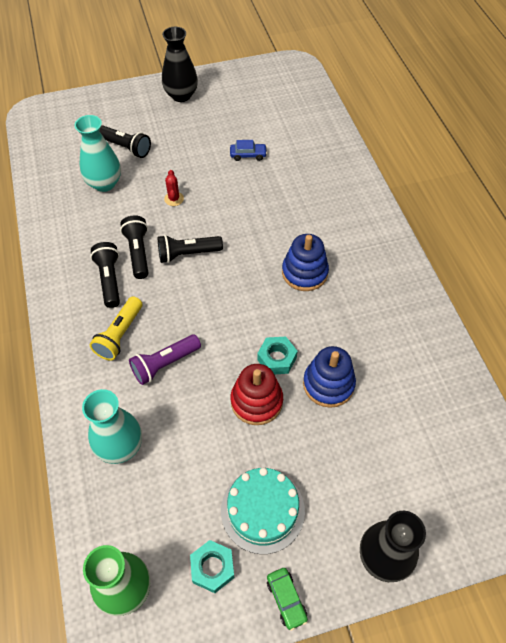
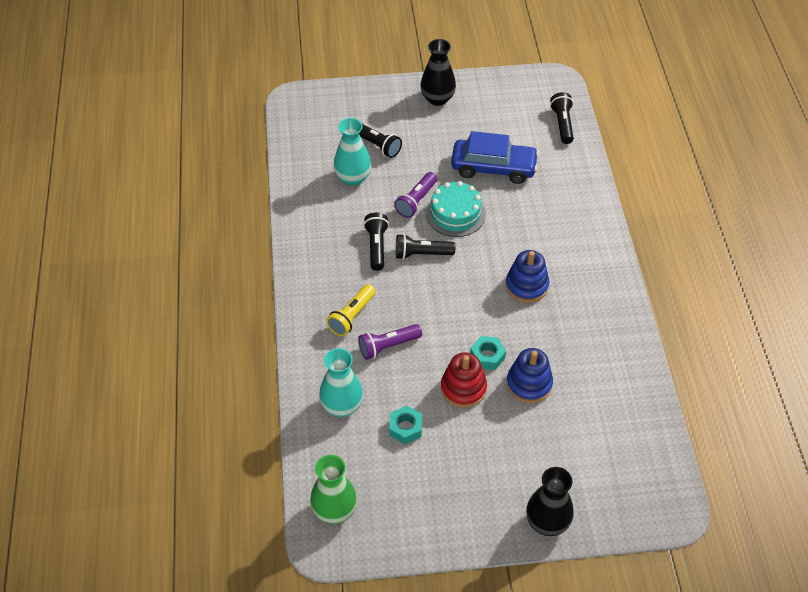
camera: 10 degrees right, 5 degrees down
black flashlight [90,242,120,308] -> black flashlight moved to [550,92,574,144]
red cactus [164,170,184,206] -> purple flashlight [394,172,437,218]
turquoise nut [190,540,234,593] -> turquoise nut moved to [389,406,422,444]
turquoise cake [221,468,305,554] -> turquoise cake moved to [426,181,486,237]
blue car [230,140,267,161] -> blue car [451,131,539,184], size x2.36
green car [267,568,308,631] -> none

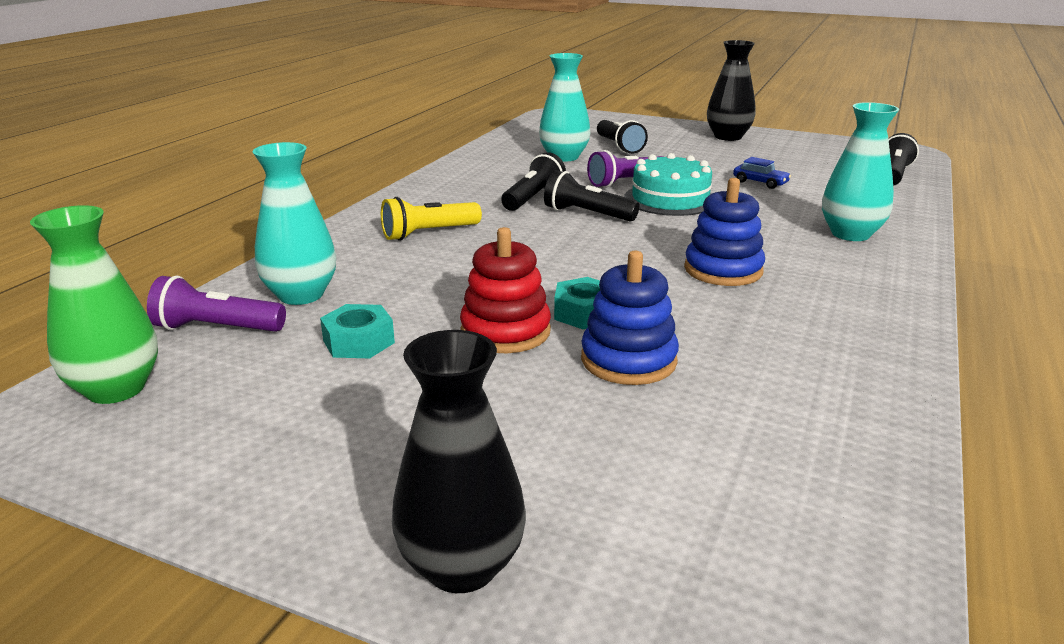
camera: 30 degrees right, 25 degrees down
purple flashlight [358,324,422,360] -> purple flashlight moved to [147,275,286,332]
blue car [451,131,539,184] -> blue car [733,157,791,189], size x0.42
none -> turquoise vase [822,102,899,241]

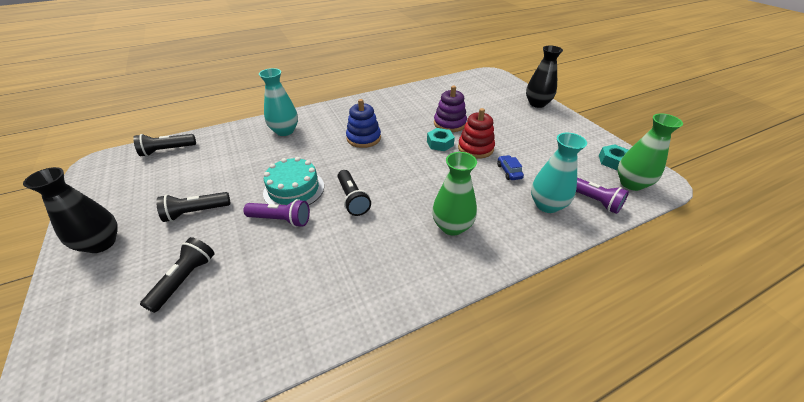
camera: 140 degrees left, 15 degrees up
turquoise nut [320,304,395,358] -> turquoise nut moved to [599,144,629,170]
yellow flashlight [381,197,482,241] -> green vase [432,152,477,236]
black flashlight [501,152,566,211] -> black flashlight moved to [156,192,231,222]
turquoise vase [539,53,591,162] -> none
blue stacking toy [581,251,679,385] -> purple stacking toy [434,86,467,132]
blue car [733,157,791,189] -> blue car moved to [497,155,524,180]

